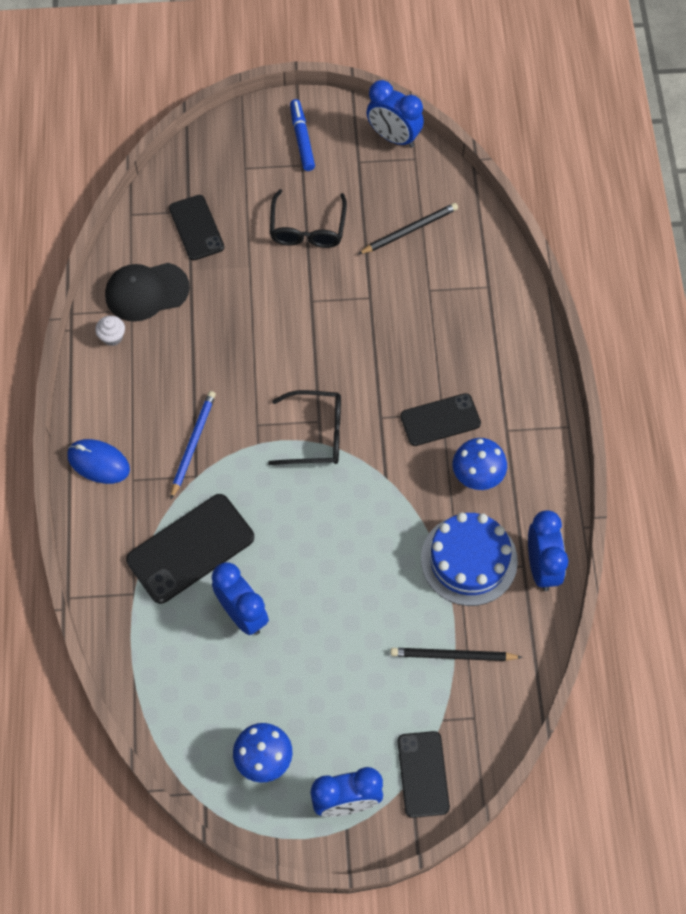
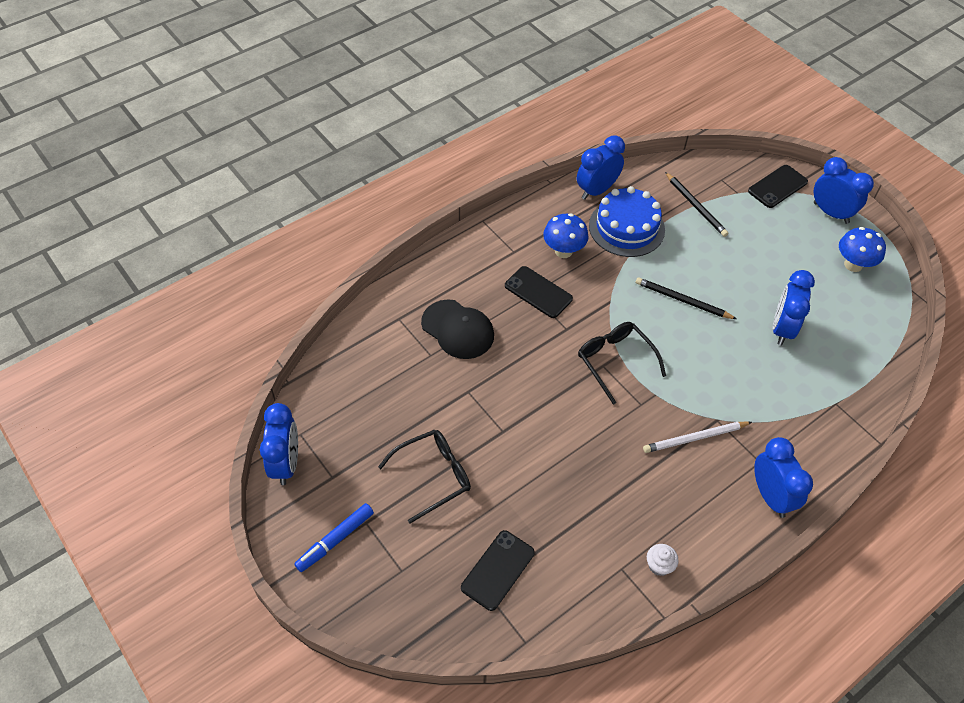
camera: 125 degrees left, 10 degrees down
blue mouse [67,439,130,484] -> blue clock [754,437,813,518]
black cap [105,263,190,322] -> black cap moved to [421,299,494,359]
black phone [126,494,254,604] -> none
blue pencil [171,391,216,499] -> white pencil [643,421,752,453]
black pencil [358,203,458,254] -> black pencil moved to [636,277,736,319]

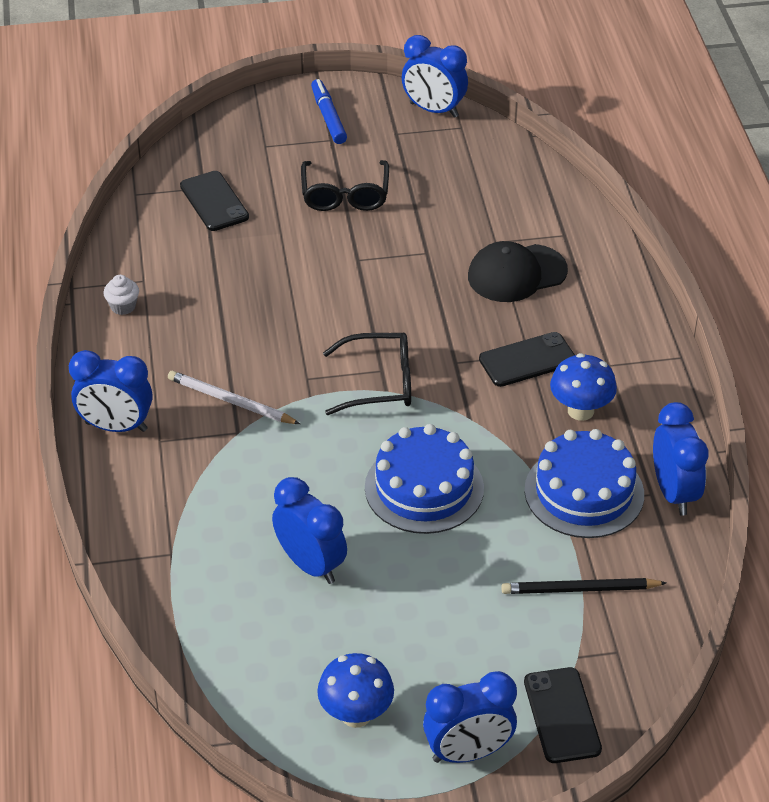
camera: 120 degrees right, 10 degrees down
black pencil [636,277,736,319] -> blue cake [365,424,484,534]
white pencil [643,421,752,453] -> white pencil turned 75 degrees counterclockwise [168,371,300,424]

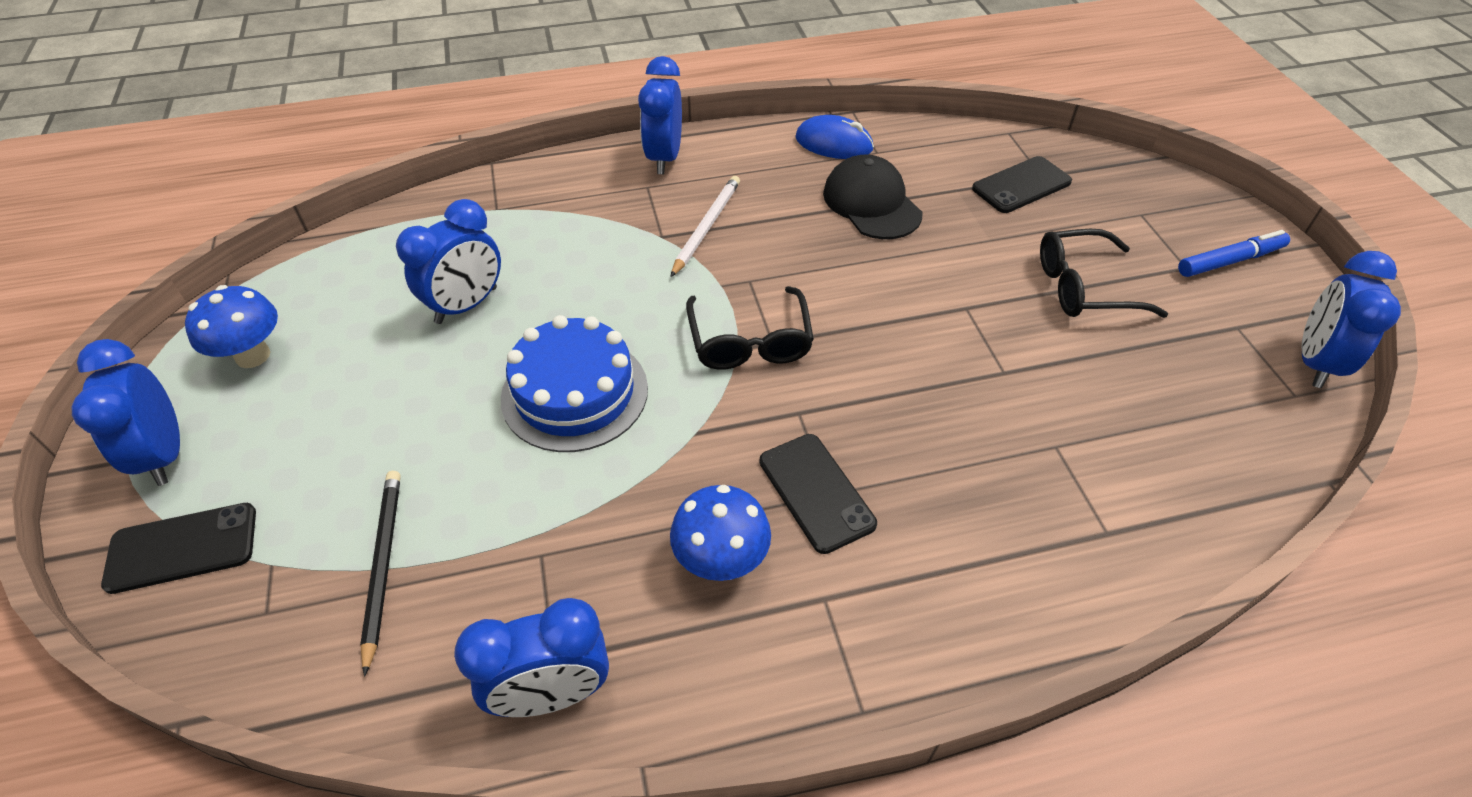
camera: 85 degrees right, 5 degrees up
white cupcake [103,275,139,315] -> blue mouse [795,115,874,159]
black cap [468,241,568,302] -> black cap moved to [823,155,923,239]
blue cake [524,429,644,538] -> none

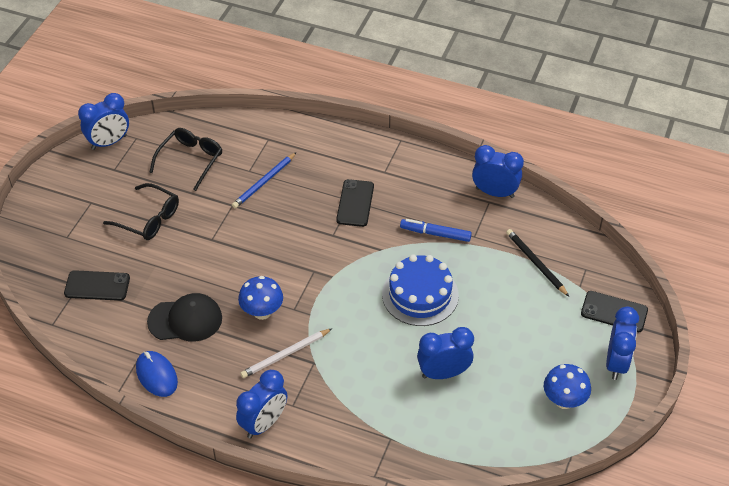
camera: 145 degrees left, 0 degrees up
black pencil [360,471,401,677] -> black pencil turned 120 degrees clockwise [506,229,569,296]
blue mushroom [670,485,771,581] -> blue mushroom moved to [238,276,283,320]
black glasses [686,286,814,370] -> black glasses moved to [149,128,222,191]
black cap [823,155,923,239] -> black cap turned 105 degrees counterclockwise [147,293,222,342]
blue marker [1178,230,1290,277] -> blue marker moved to [400,219,472,242]
none -> blue pencil [232,153,296,208]

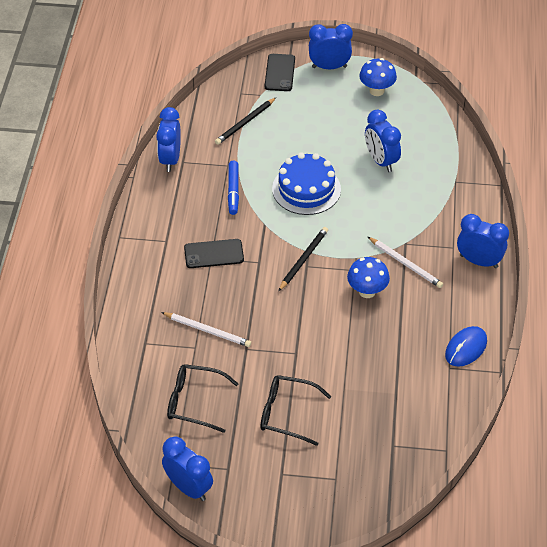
camera: 105 degrees left, 0 degrees up
black phone [64,270,130,301] -> none
black glasses [103,183,179,240] -> black glasses turned 90 degrees counterclockwise [261,375,331,446]
black cap [147,293,222,342] -> none
blue pencil [232,153,296,208] -> white pencil [161,312,251,347]
none -> black pencil [279,227,328,291]

